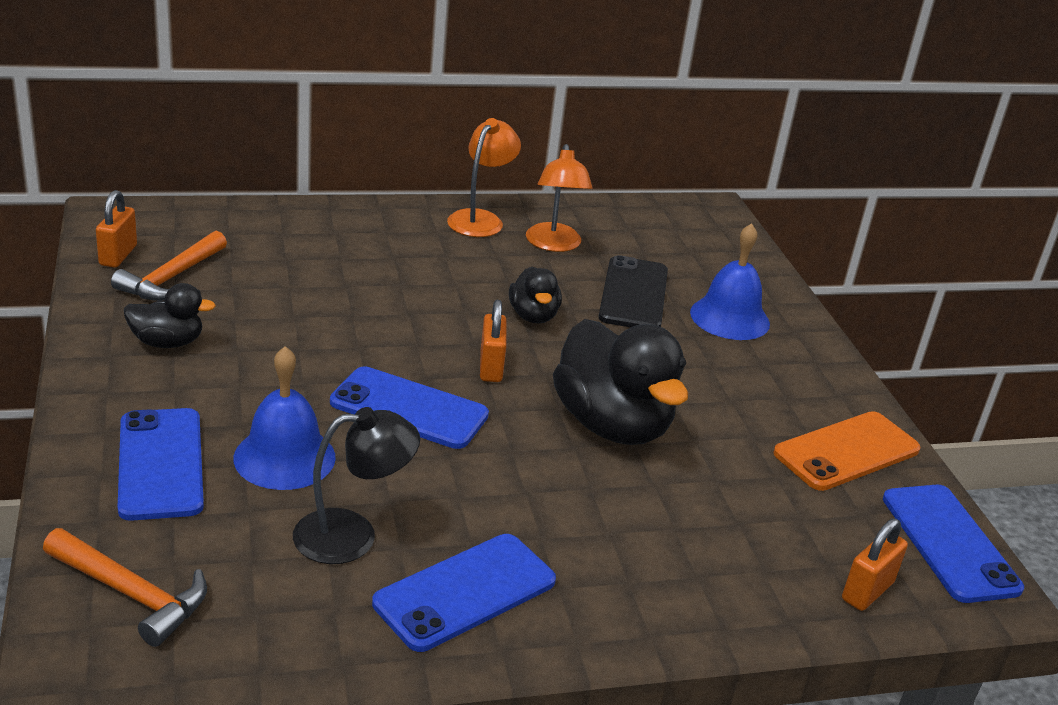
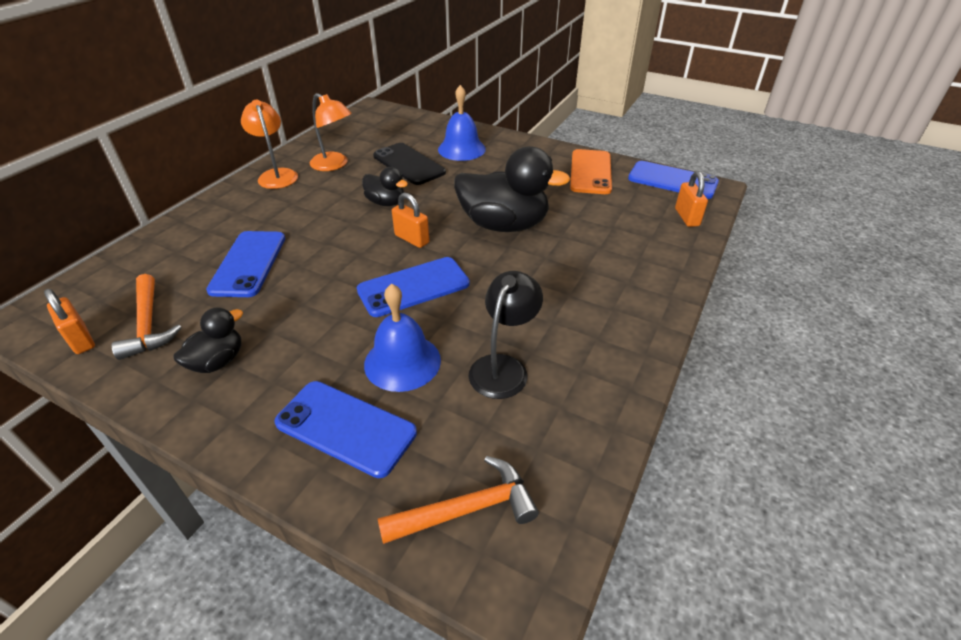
camera: 45 degrees left, 10 degrees up
blue phone [372,534,556,652] -> blue phone moved to [206,231,285,297]

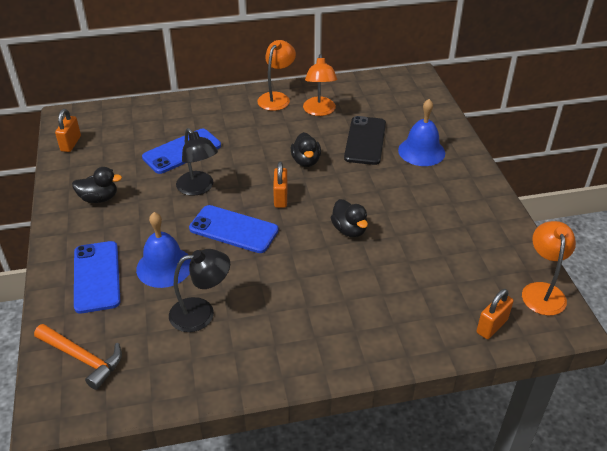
camera: 50 degrees right, 0 degrees up
orange hammer [112,274,181,360] -> none
black duck [454,146,571,232] -> black duck [331,199,368,237], size x0.52
orange phone [570,149,612,194] -> none
blue phone [628,161,719,199] -> orange lamp [522,221,576,316]
none -> black lamp [176,128,218,196]

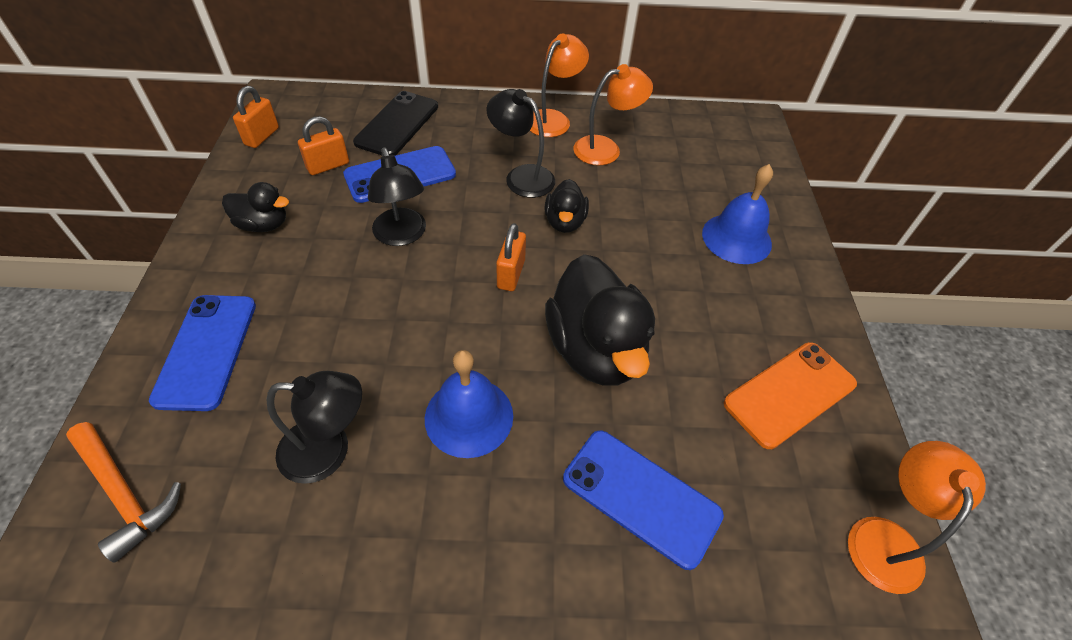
camera: 10 degrees right, 10 degrees up
blue bell [136,212,191,288] -> blue bell moved to [425,350,513,458]
blue phone [189,205,279,253] -> blue phone moved to [563,430,724,570]
orange lamp [303,54,337,116] -> orange lamp turned 120 degrees counterclockwise [573,64,653,165]
black duck [331,199,368,237] -> black duck [545,254,655,386], size x1.92
black phone [344,116,386,165] -> black phone moved to [353,91,438,156]
orange padlock [476,289,514,339] -> orange padlock moved to [298,116,349,175]
none -> black lamp [487,89,555,198]
none -> orange phone [724,342,857,449]

